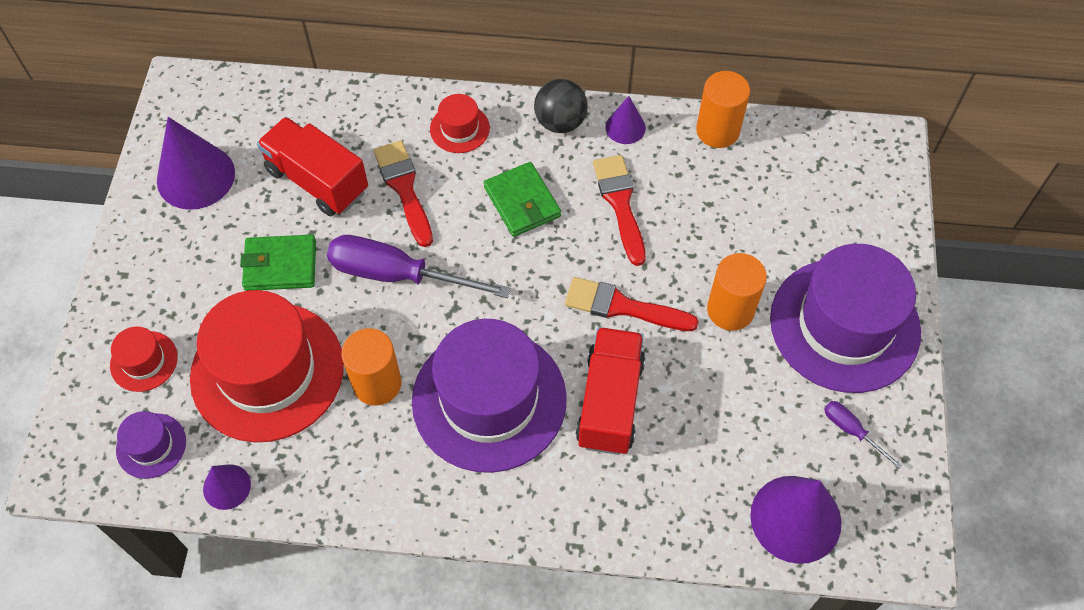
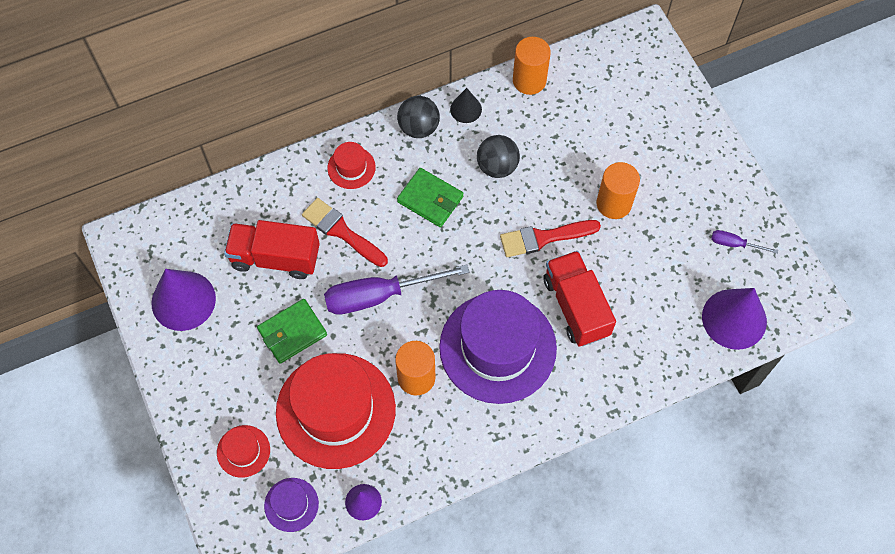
camera: 30 degrees left, 5 degrees up
red brush [593,155,646,266] -> black ball [477,135,520,178]
purple cone [605,96,646,144] -> black cone [450,88,482,123]
purple hat [770,244,921,393] -> none

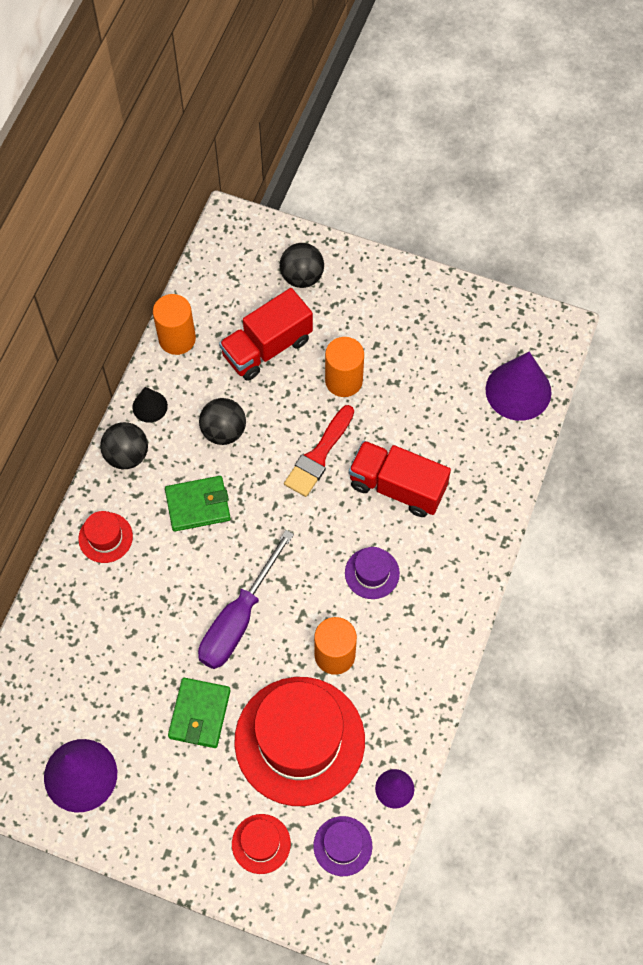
camera: 45 degrees left, 0 degrees up
red truck [224,220,320,279] -> red truck moved to [219,288,313,381]
red brush [302,198,388,267] -> none
purple hat [439,290,557,404] -> purple hat [345,547,400,599], size x0.44
purple screwdriver [711,230,778,254] -> none
none -> black ball [280,243,324,288]

